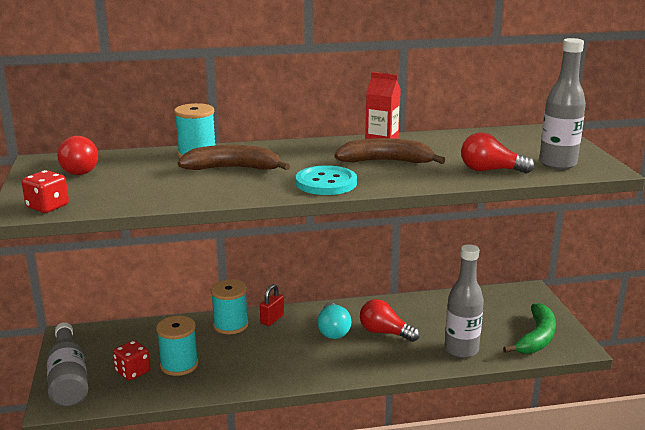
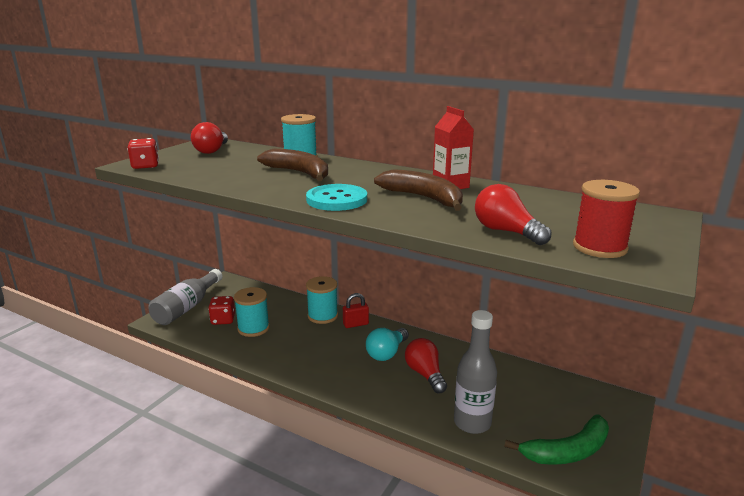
camera: 40 degrees right, 0 degrees up
grey bottle [539,38,586,170] -> red spool [573,180,640,258]

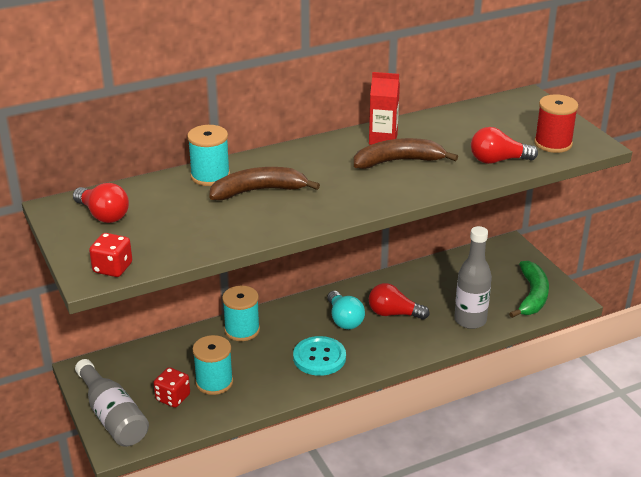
camera: 55 degrees left, 10 degrees up
turquoise button [306,184,367,211] -> turquoise button moved to [293,336,346,376]
red padlock [343,293,369,328] -> none

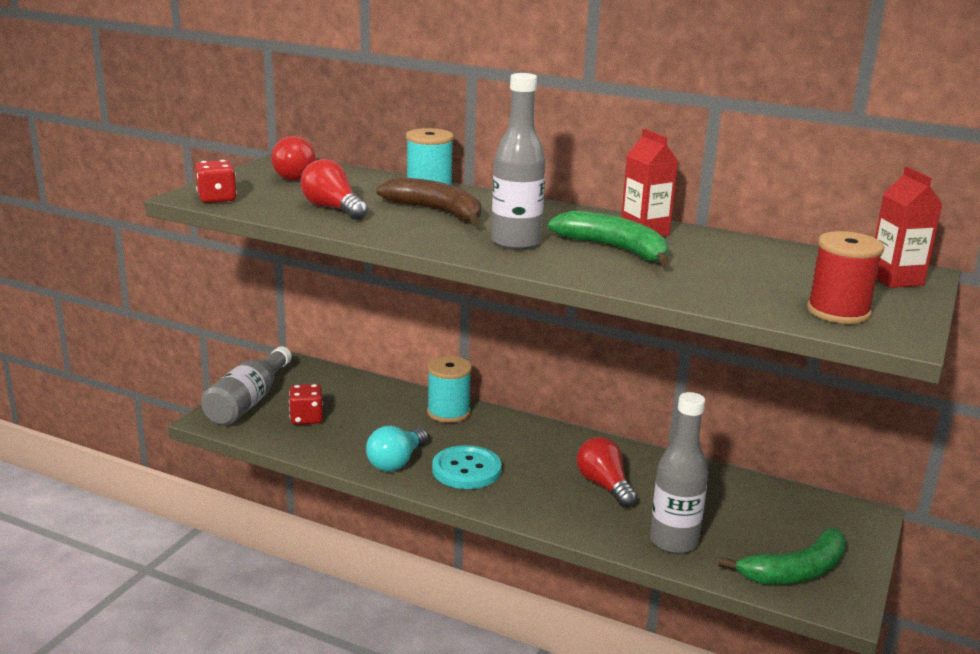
camera: 50 degrees right, 10 degrees down
turquoise spool [192,335,233,395] -> none
turquoise light bulb [327,291,365,329] -> turquoise light bulb moved to [366,426,428,472]
brown banana [354,138,458,169] -> green banana [547,211,669,266]
red light bulb [471,127,538,164] -> red light bulb moved to [301,159,368,220]
none -> grey bottle [491,73,545,250]
none -> red carton [875,167,942,288]

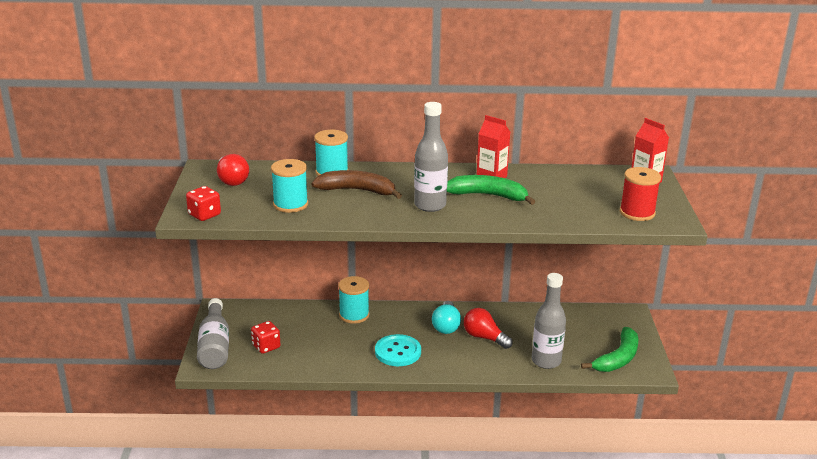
camera: 25 degrees left, 5 degrees up
red light bulb [301,159,368,220] -> turquoise spool [271,159,308,213]
turquoise light bulb [366,426,428,472] -> turquoise light bulb moved to [432,301,461,334]

